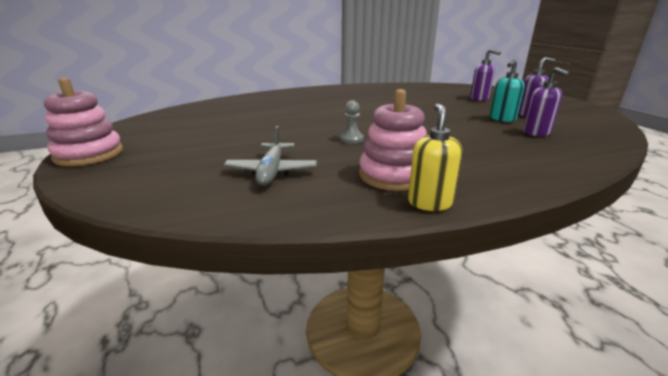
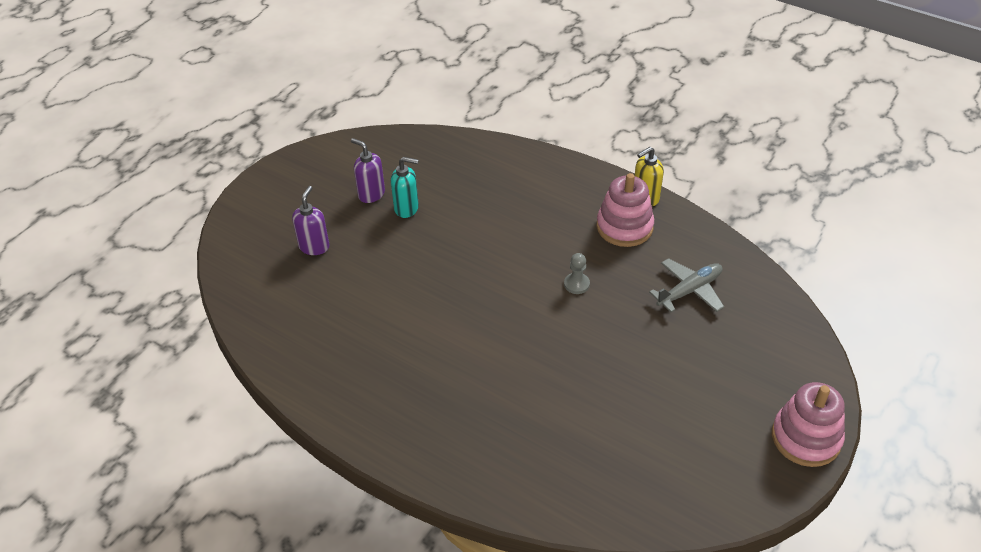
camera: 125 degrees left, 20 degrees up
purple soap dispenser [523,67,570,136] -> none

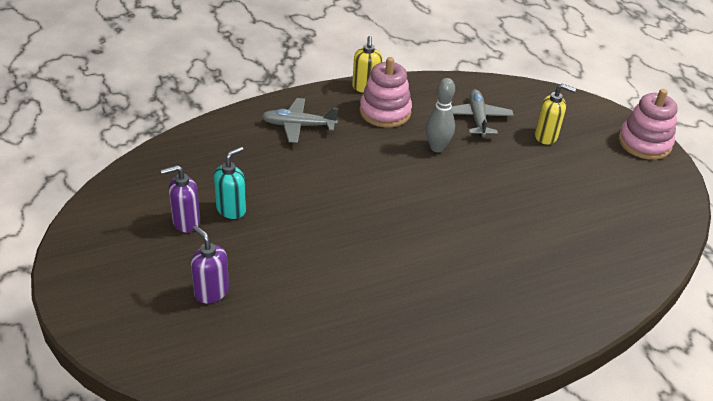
camera: 60 degrees left, 5 degrees down
grey pawn [564,253,590,294] -> none
none -> grey plane [262,98,338,143]
none -> grey bowling pin [426,78,455,152]
none -> yellow soap dispenser [535,84,576,144]

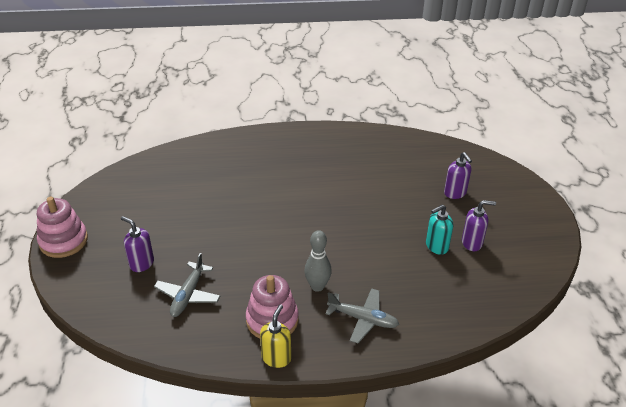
camera: 160 degrees left, 0 degrees up
grey bowling pin [426,78,455,152] -> grey bowling pin moved to [304,230,332,292]
yellow soap dispenser [535,84,576,144] -> purple soap dispenser [121,216,154,272]

